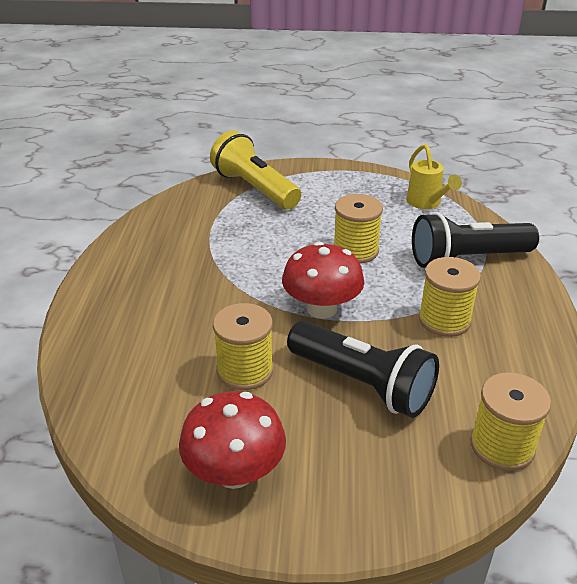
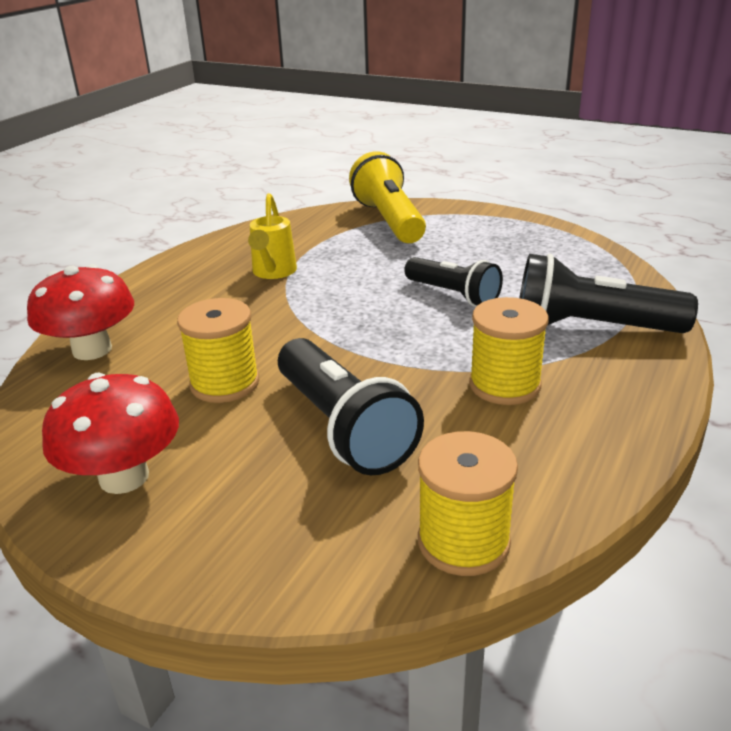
camera: 25 degrees right, 5 degrees down
red mushroom [282,242,364,319] -> red mushroom moved to [27,264,134,360]
yellow spool [334,194,383,264] -> black flashlight [404,257,503,307]
yellow watering can [406,144,462,209] -> yellow watering can moved to [248,193,297,279]

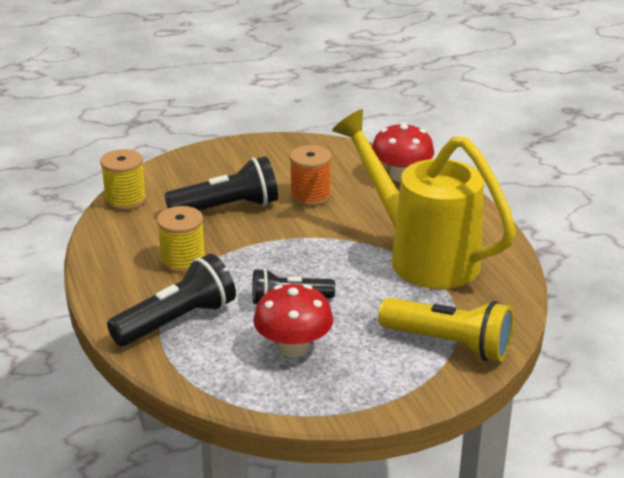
camera: 130 degrees right, 0 degrees up
red mushroom [42,373,179,494] -> red mushroom moved to [253,284,333,358]
yellow spool [177,298,259,403] -> orange spool [290,145,332,206]
yellow watering can [248,193,297,279] -> yellow watering can [332,109,516,289], size x2.39
black flashlight [278,338,424,475] -> black flashlight turned 150 degrees clockwise [164,156,278,211]

